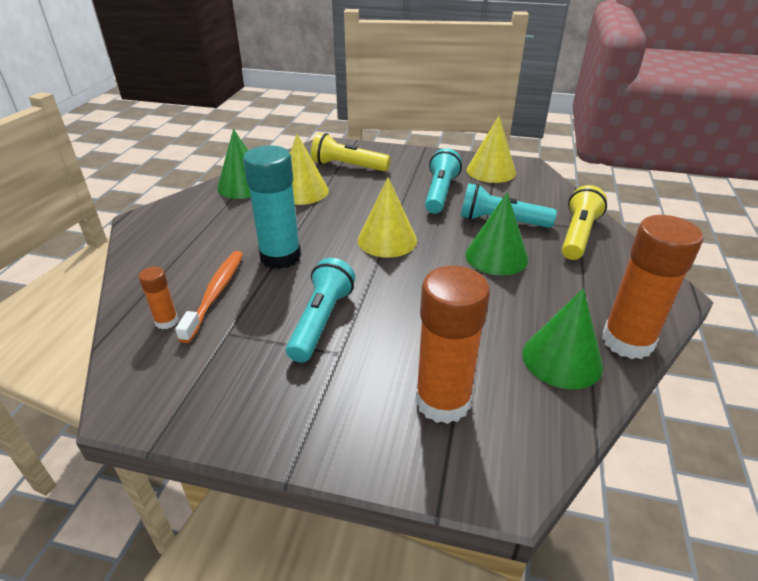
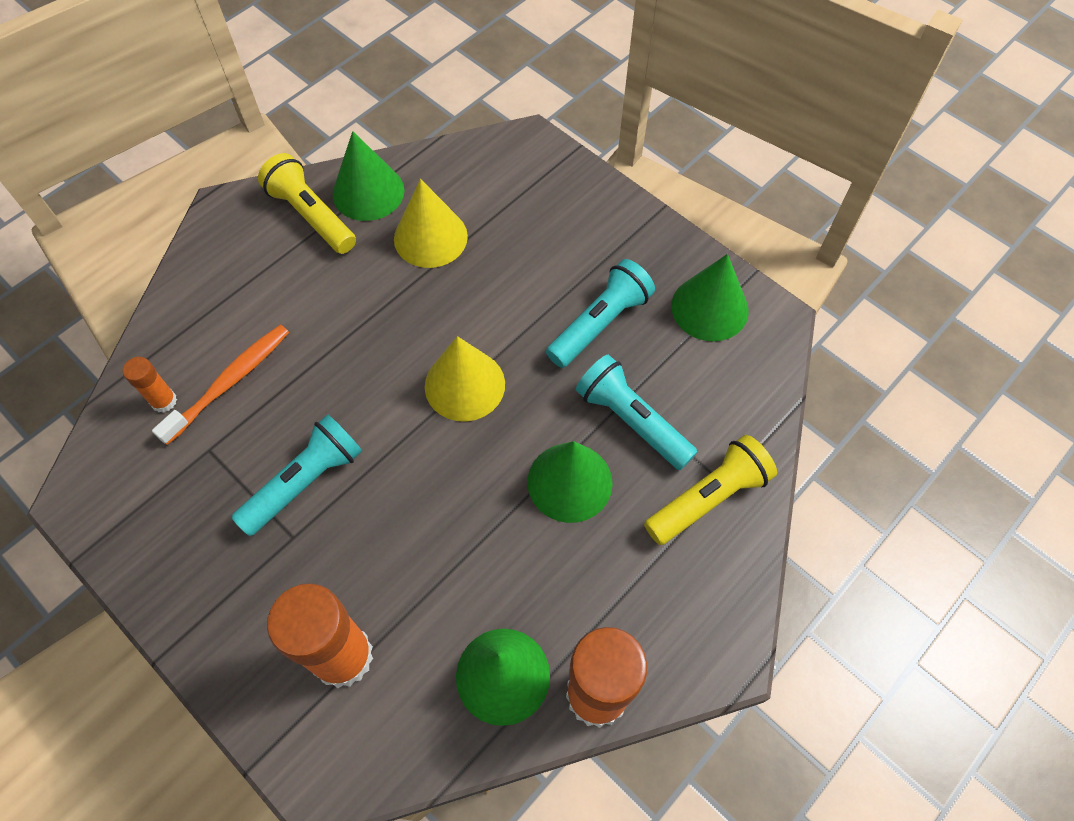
camera: 30 degrees right, 25 degrees up
turquoise glue stick [243,145,301,269] -> none
yellow flashlight [311,133,390,172] -> yellow flashlight moved to [258,153,356,254]
yellow cone [467,116,516,183] -> green cone [671,254,748,341]

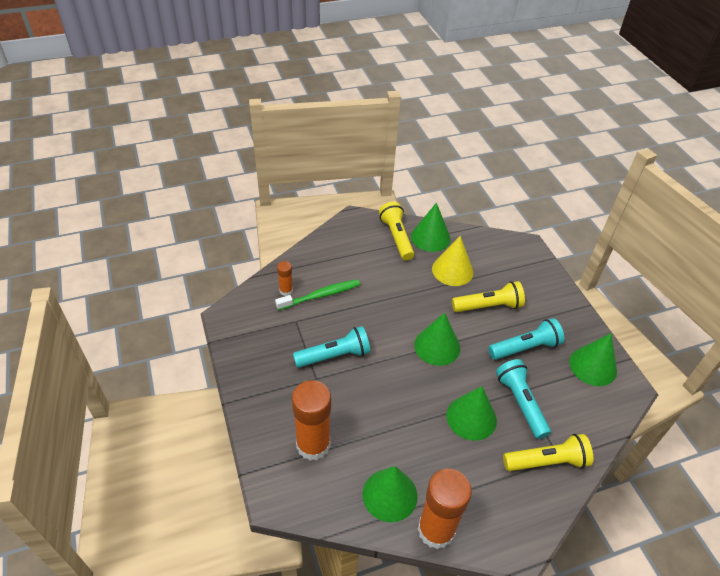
camera: 25 degrees right, 15 degrees down
orange toothbrush [152,325,289,445] -> green toothbrush [275,279,360,310]
yellow cone [425,336,505,421] -> green cone [414,313,460,366]
none -> yellow flashlight [452,281,525,312]

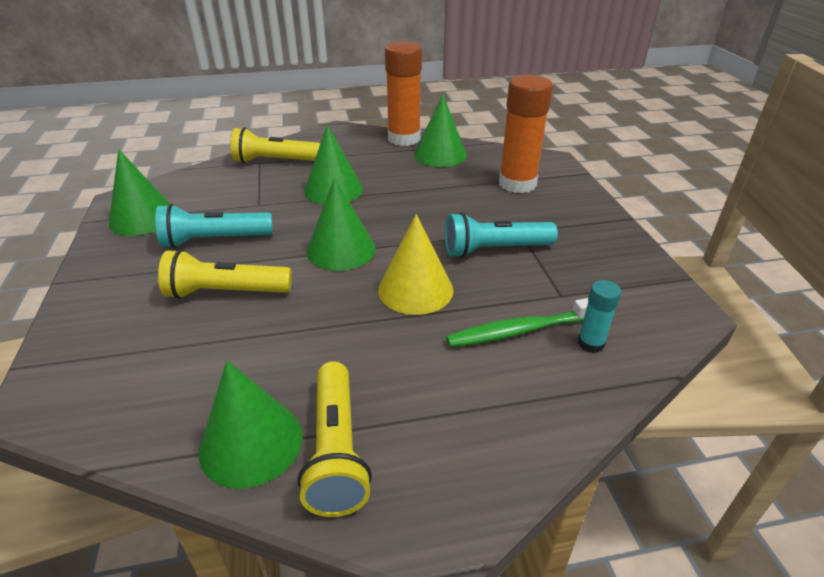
camera: 170 degrees left, 10 degrees down
orange glue stick [277,261,293,296] -> turquoise glue stick [578,280,621,353]
yellow cone [432,236,474,286] -> yellow cone moved to [378,214,453,315]
turquoise flashlight [496,359,551,439] -> none

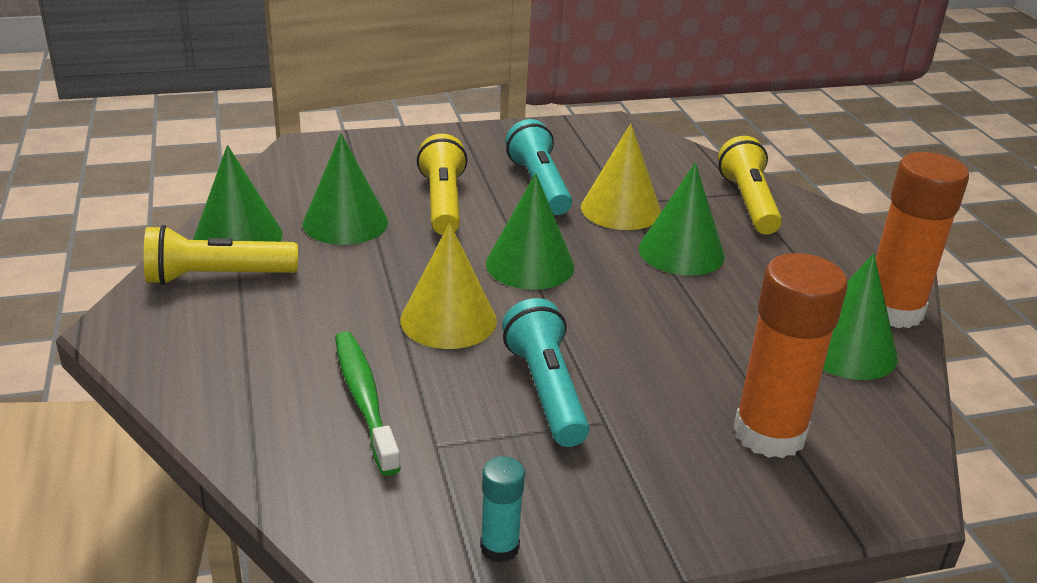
camera: 85 degrees right, 5 degrees down
green cone [109,149,170,236] -> green cone moved to [303,133,388,245]
turquoise glue stick [578,280,621,353] -> turquoise glue stick moved to [480,456,525,563]
none -> yellow cone [581,123,661,230]

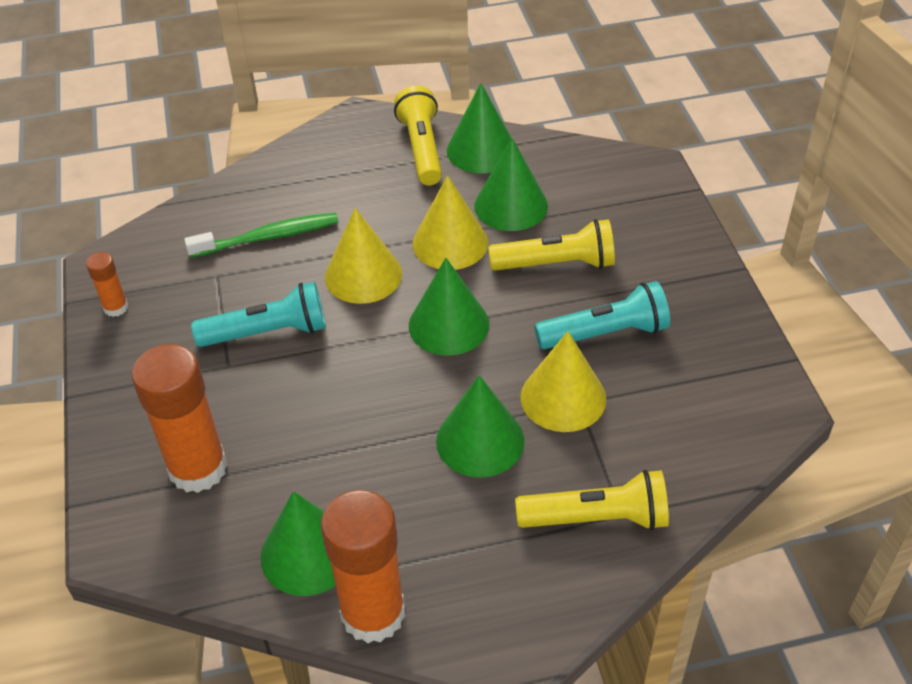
camera: 95 degrees right, 15 degrees up
turquoise glue stick [480,456,525,563] -> orange glue stick [86,252,128,317]
none -> yellow cone [413,175,488,270]

